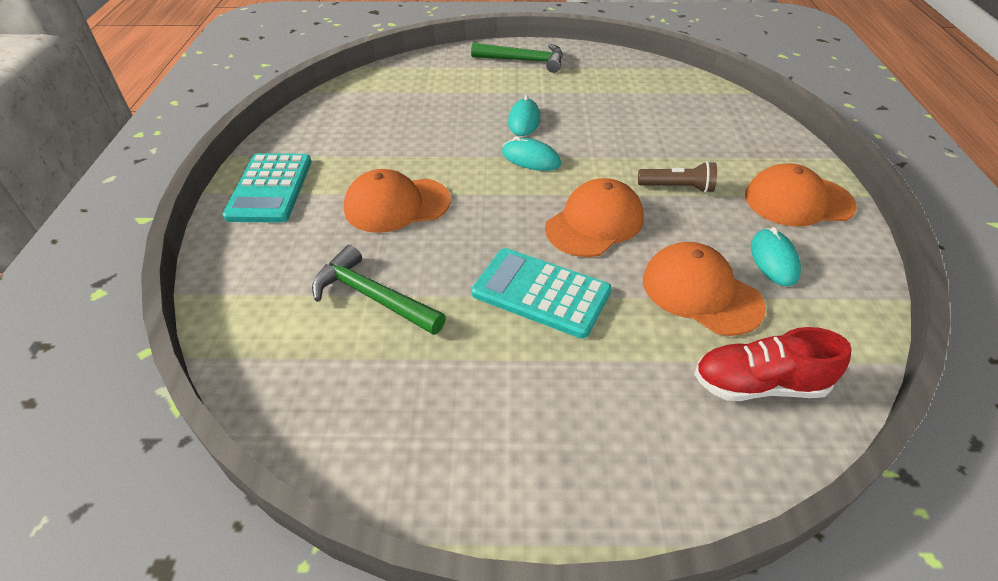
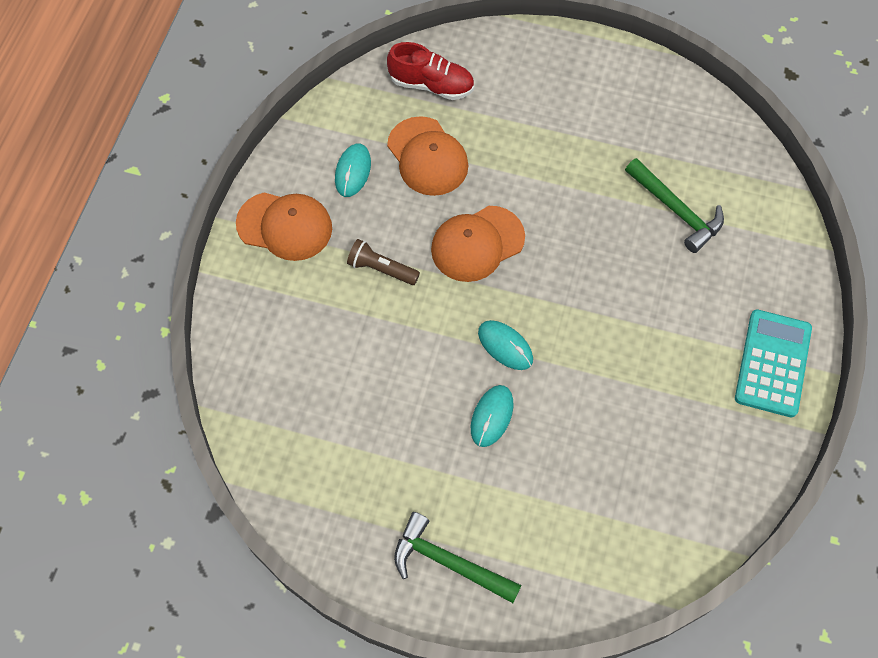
camera: 165 degrees left, 20 degrees up
orange cap [344,169,451,233] -> none
turquoise calculator [472,248,612,339] -> none

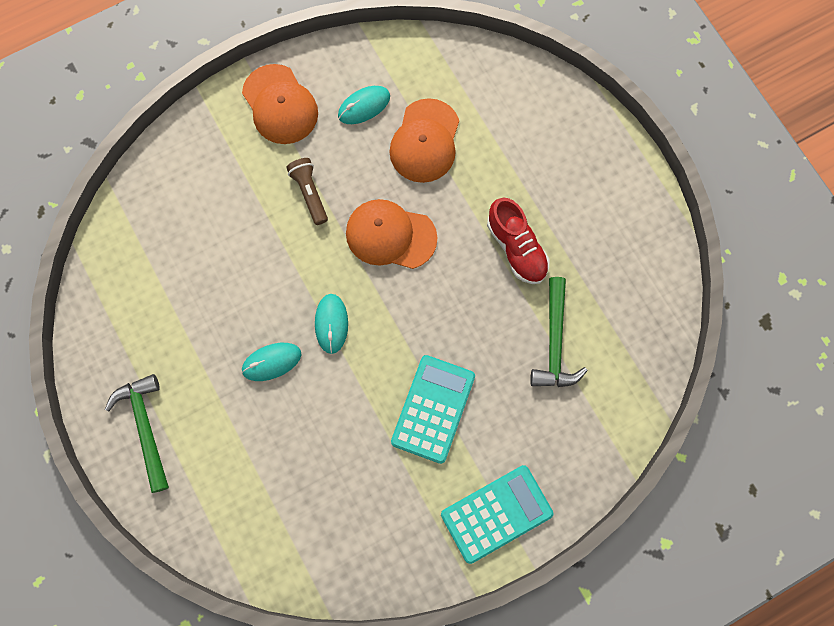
camera: 45 degrees right, 10 degrees up
red shoe [387,42,474,100] -> red shoe moved to [487,198,550,284]
none -> turquoise calculator [391,355,475,464]

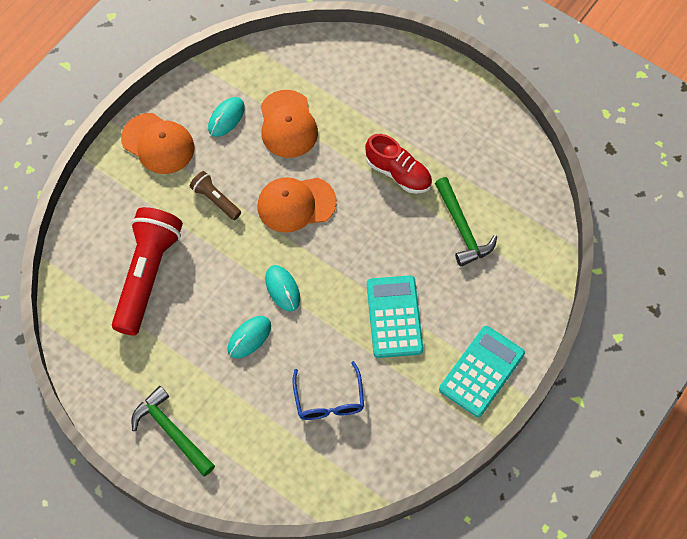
camera: 25 degrees left, 10 degrees down
none -> red flashlight [112,207,183,336]
none -> blue glasses [293,361,364,420]

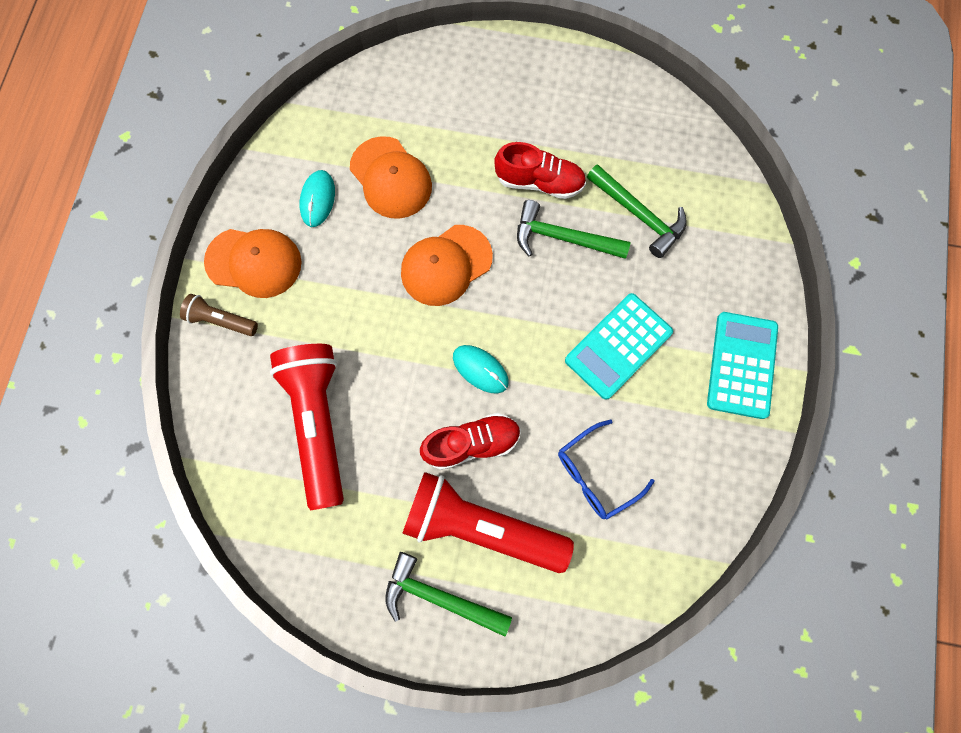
camera: 25 degrees left, 10 degrees up
brown flashlight [190,171,241,220] -> brown flashlight moved to [180,294,258,336]
turquoise mouse [227,316,271,358] -> red shoe [420,413,521,470]
blue glasses [293,361,364,420] -> blue glasses turned 90 degrees clockwise [558,420,655,520]
turquoise calculator [367,275,423,358] -> turquoise calculator turned 105 degrees counterclockwise [565,293,673,400]
none -> red flashlight [402,472,574,573]
none -> green hammer [517,200,630,259]

